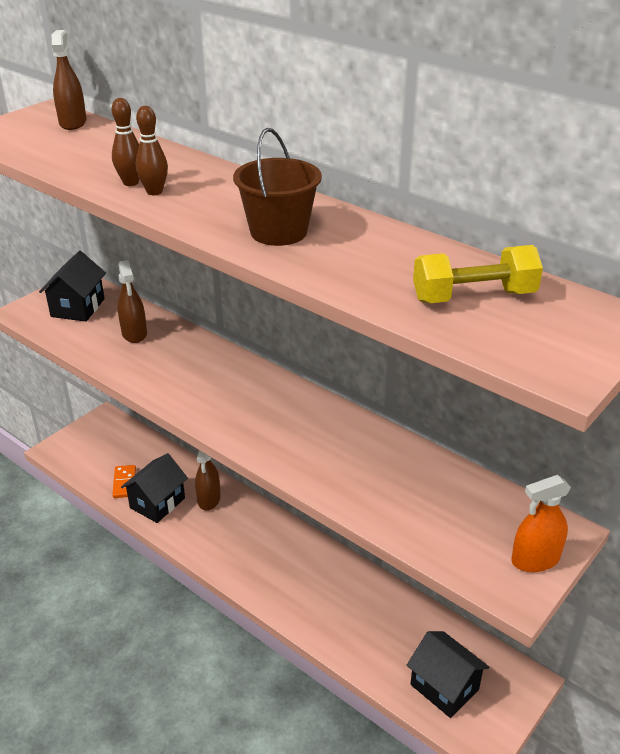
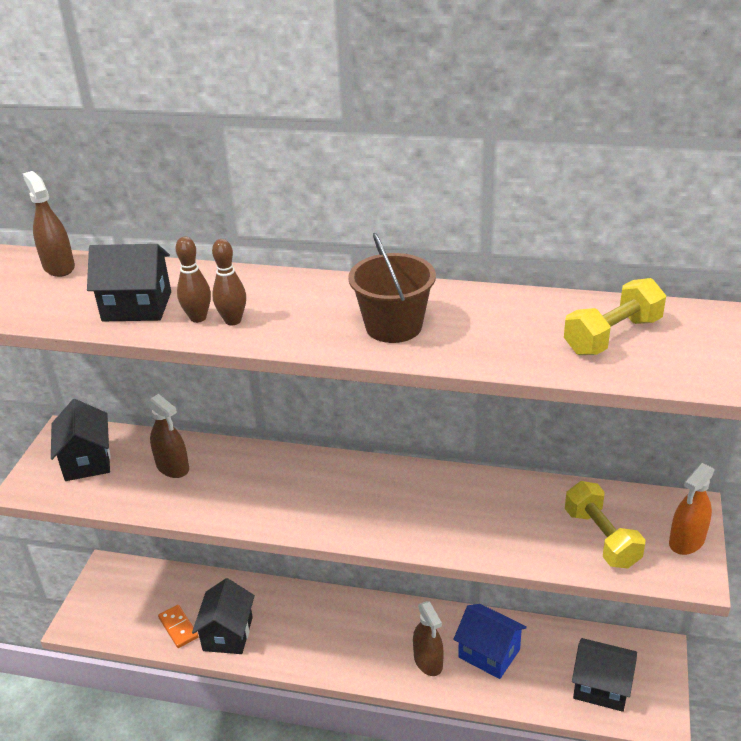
camera: 25 degrees left, 0 degrees up
brown spray bottle [195,450,220,511] -> brown spray bottle moved to [413,601,444,676]
none -> black house [87,244,171,321]
none -> blue house [453,604,527,679]
none -> yellow dumbbell [565,481,645,569]

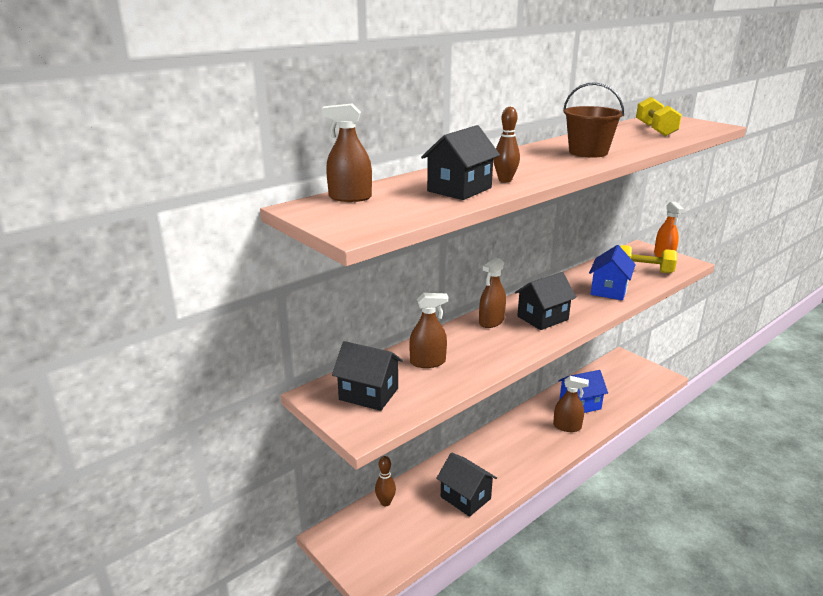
camera: 55 degrees left, 10 degrees down
orange domino [158,605,199,648] -> none
brown bowling pin [212,239,246,325] -> brown bowling pin moved to [375,456,396,506]
black house [572,638,637,712] -> black house moved to [515,272,577,330]
none -> brown spray bottle [479,257,506,328]
none -> blue house [589,245,636,300]

